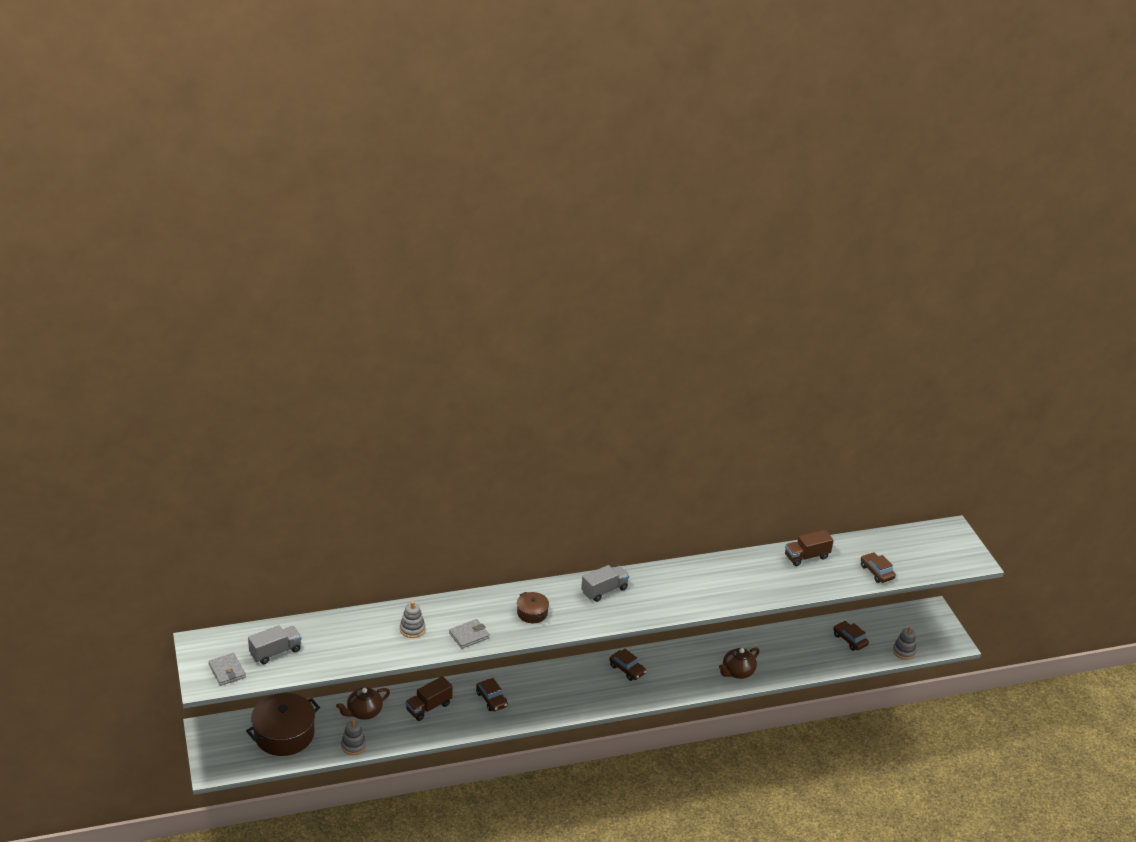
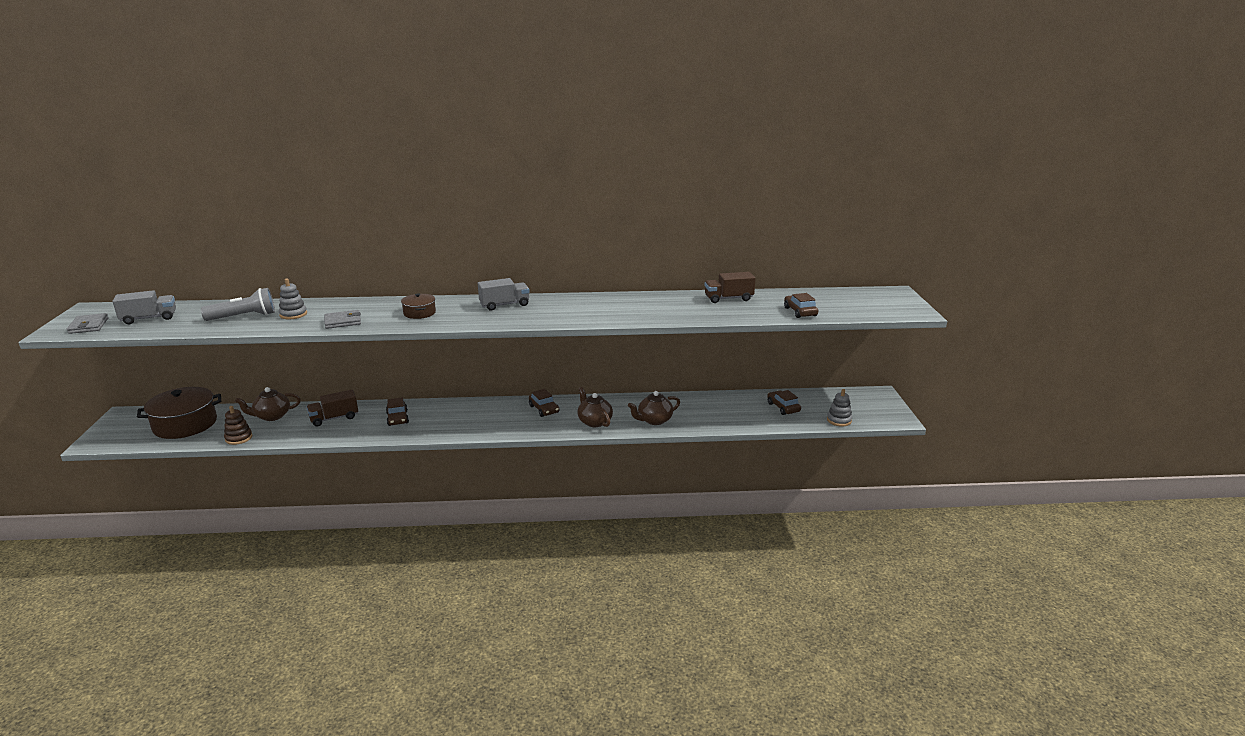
camera: 15 degrees right, 10 degrees down
grey stacking toy [341,720,366,755] -> brown stacking toy [224,406,252,445]
none -> grey flashlight [201,288,275,321]
none -> brown teapot [577,387,613,427]

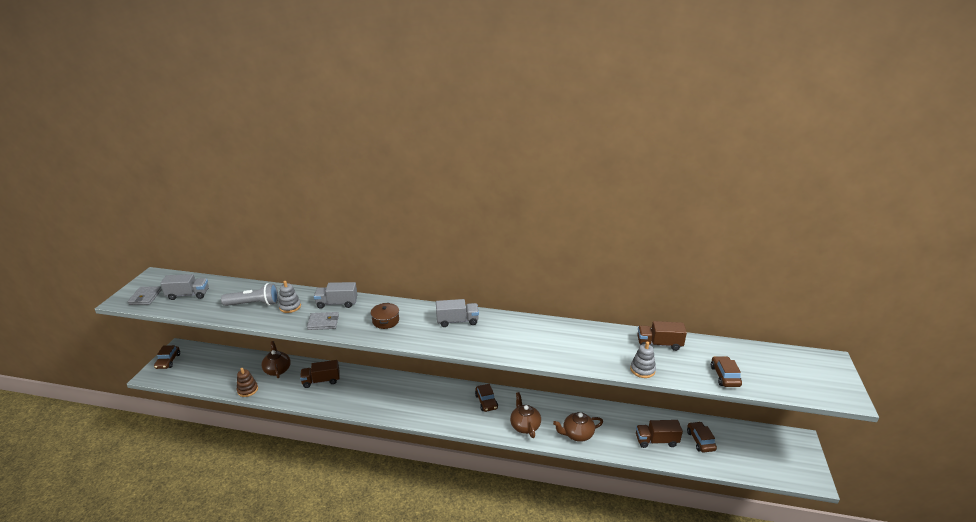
camera: 15 degrees right, 5 degrees up
brown pot [137,387,221,439] -> none
brown teapot [235,387,301,421] -> brown teapot turned 75 degrees clockwise [261,341,291,378]
brown car [386,397,409,426] -> brown car moved to [154,345,180,369]
grey stacking toy [827,389,852,426] -> grey stacking toy moved to [630,341,656,378]
none -> grey truck [314,282,357,308]
none -> brown truck [636,420,683,448]

